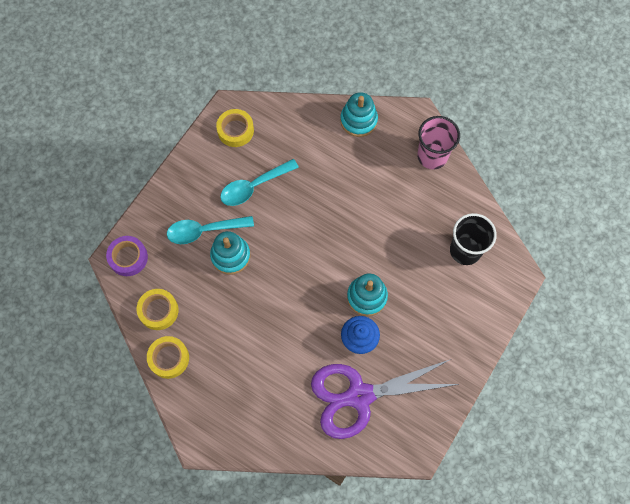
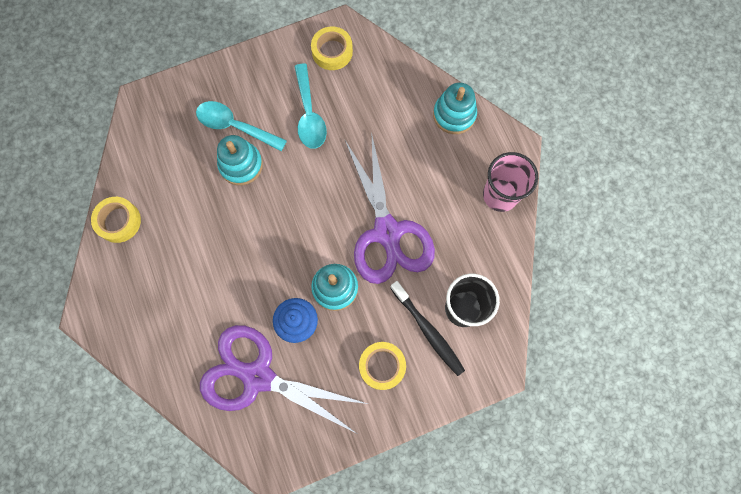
camera: 35 degrees right, 5 degrees up
purple tape [106,236,148,276] -> none
yellow tape [137,289,178,330] -> yellow tape moved to [359,342,406,390]
turquoise spoon [220,159,299,206] -> turquoise spoon turned 105 degrees counterclockwise [294,64,327,149]
none -> purple scissors [345,131,435,284]
none -> black toothbrush [390,281,465,376]

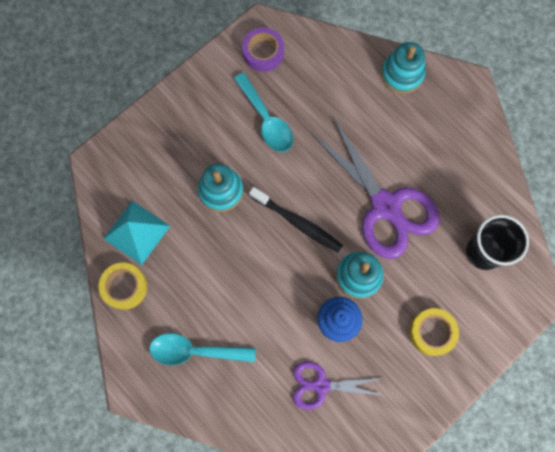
camera: 20 degrees left, 0 degrees up
turquoise spoon [196,101,287,151] -> turquoise spoon moved to [149,333,256,365]
purple scissors [200,325,368,434] -> purple scissors [293,361,383,410], size x0.55
yellow tape [311,26,353,70] -> purple tape [242,27,284,72]
black toothbrush [390,281,465,376] -> black toothbrush moved to [249,187,343,252]
pink cup [483,152,538,212] -> none
none -> turquoise pyramid [103,201,170,265]

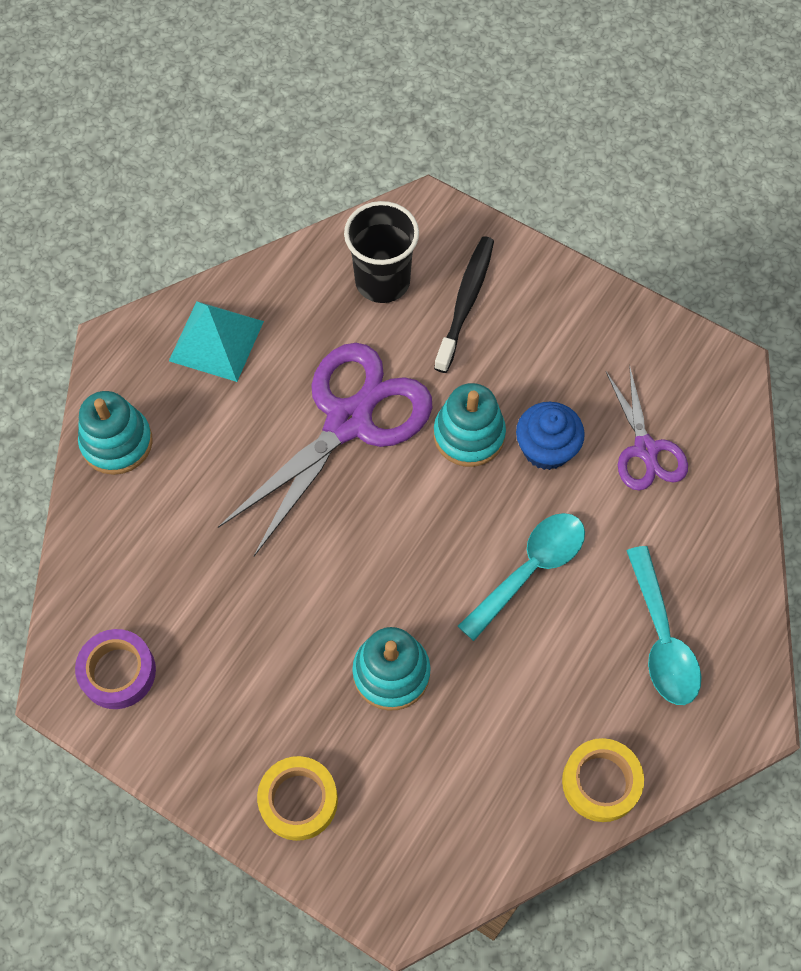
camera: 105 degrees left, 10 degrees down
turquoise pyramid [103,201,170,265] -> turquoise pyramid moved to [169,301,264,382]
turquoise spoon [233,73,293,152] -> turquoise spoon moved to [458,513,585,641]
black toothbrush [249,187,343,252] -> black toothbrush moved to [434,236,494,373]
yellow tape [409,308,459,356] -> yellow tape moved to [257,756,338,841]

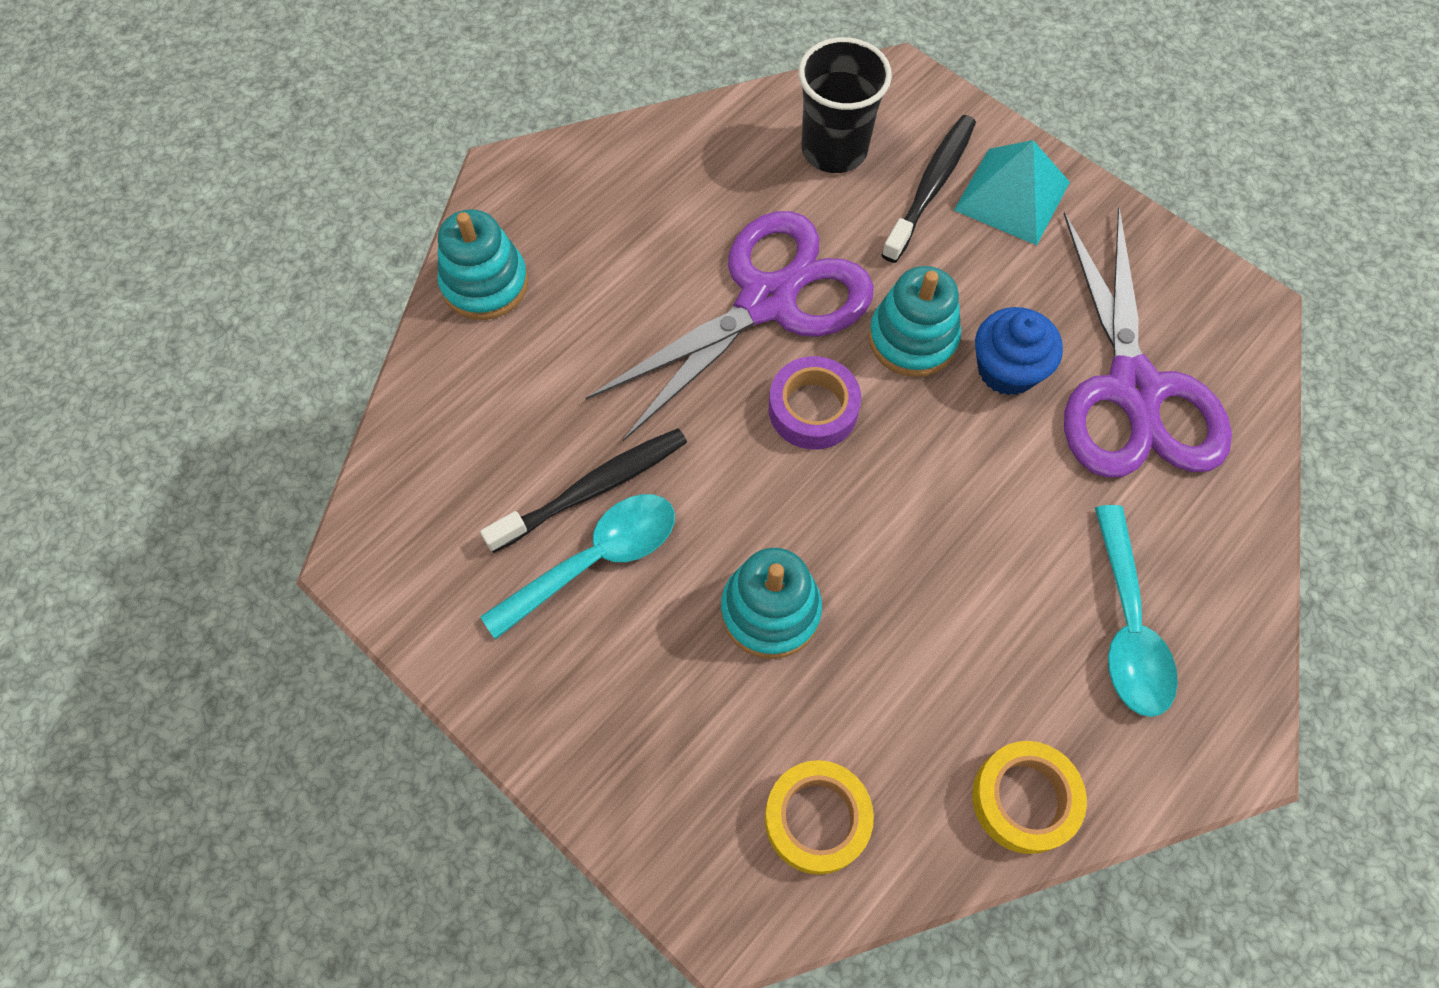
camera: 10 degrees right, 0 degrees up
purple tape [75,629,156,709] -> purple tape moved to [769,356,861,450]
turquoise pyramid [169,301,264,382] -> turquoise pyramid moved to [954,140,1070,245]
yellow tape [257,756,338,841] -> yellow tape moved to [765,760,874,875]
turquoise spoon [458,513,585,641] -> turquoise spoon moved to [480,494,675,640]
purple scissors [606,365,688,491] -> purple scissors [1064,207,1232,478], size x1.82
none -> black toothbrush [480,428,687,553]

